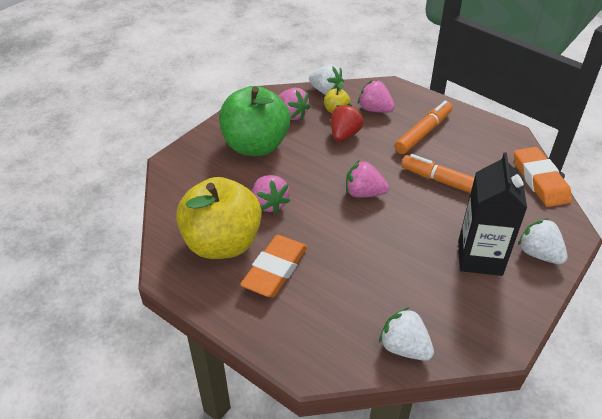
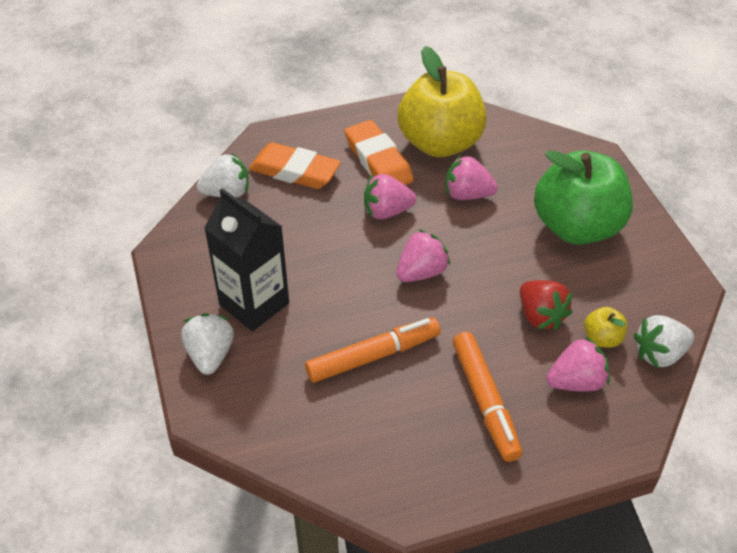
camera: 125 degrees right, 5 degrees up
pink strawberry [278,88,311,120] -> pink strawberry moved to [364,174,417,219]
orange eraser [514,147,572,207] -> orange eraser moved to [249,142,341,189]
white strawberry [518,218,568,264] -> white strawberry turned 90 degrees counterclockwise [181,313,234,375]

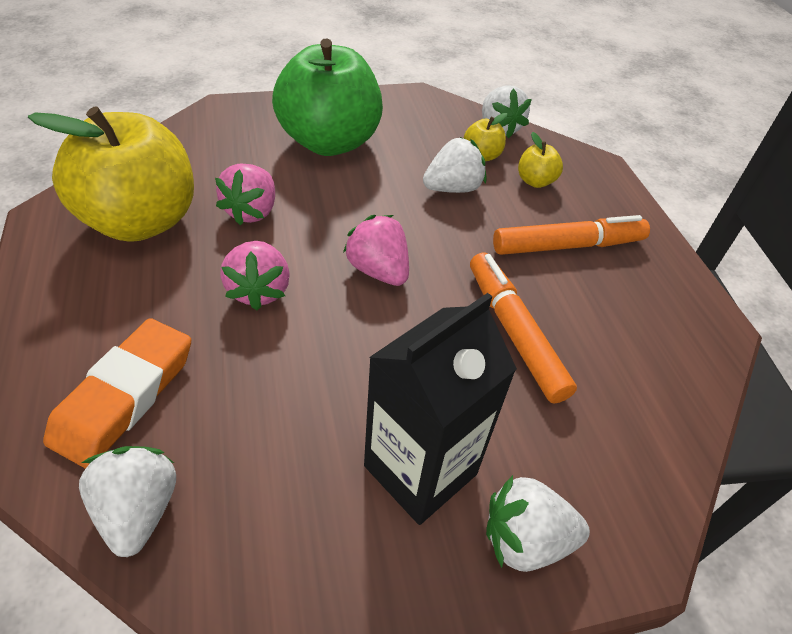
camera: 90 degrees left, 0 degrees up
orange eraser [345,120,414,185] -> none
red strawberry [520,280,572,330] -> white strawberry [423,137,486,193]
pink strawberry [547,337,610,391] -> yellow apple [518,132,563,188]

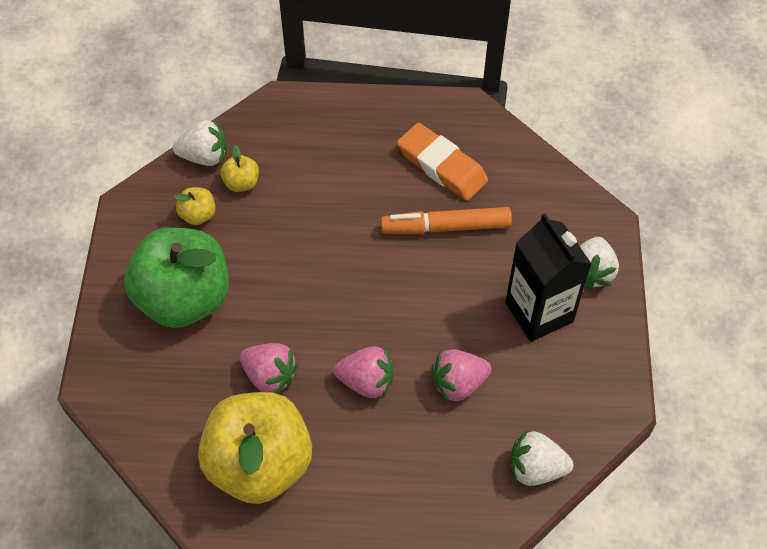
camera: 70 degrees left, 10 degrees up
orange eraser [43,318,191,469] -> orange eraser moved to [397,123,488,201]
pink strawberry [343,215,409,286] -> pink strawberry moved to [431,349,492,403]
white strawberry [423,137,486,193] -> none
orange marker [493,215,650,255] -> none
yellow apple [518,132,563,188] -> yellow apple moved to [174,187,216,225]

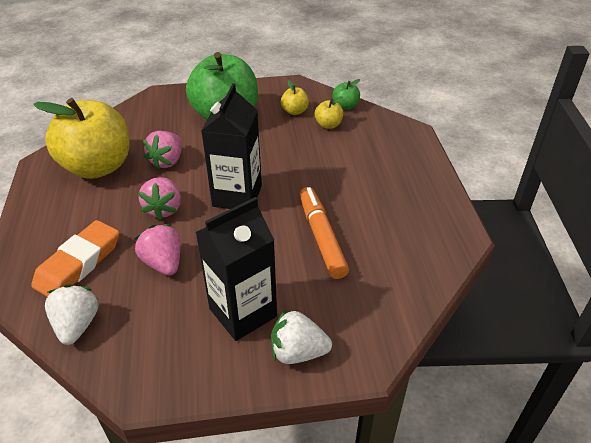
camera: 80 degrees right, 15 degrees down
white strawberry [173,119,227,166] -> green apple [332,79,360,110]
orange eraser [397,123,488,201] -> orange eraser moved to [31,220,119,297]
none -> black carton [201,83,262,209]

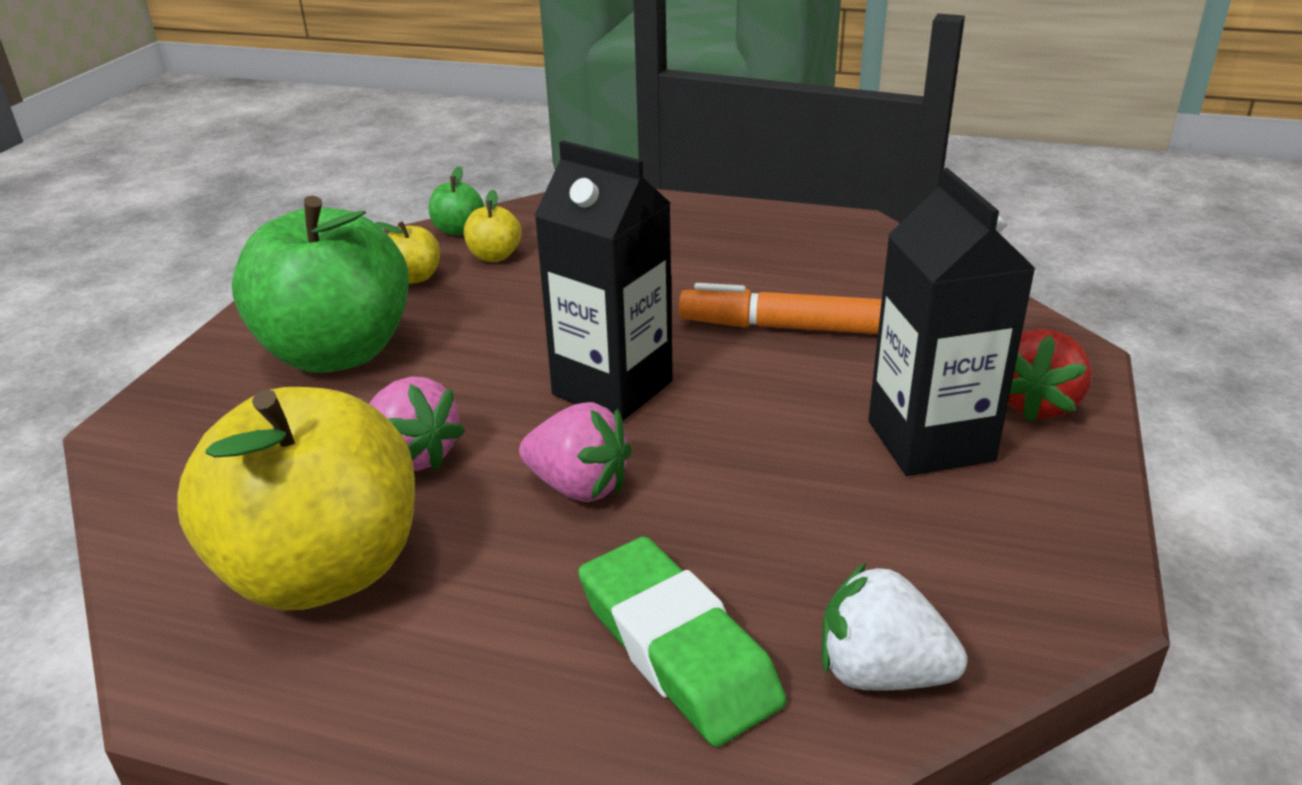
camera: 65 degrees left, 10 degrees down
orange eraser [31,220,119,297] -> green eraser [578,537,786,747]
pink strawberry [134,224,180,276] -> none
white strawberry [271,310,332,364] -> red strawberry [1008,329,1092,422]

